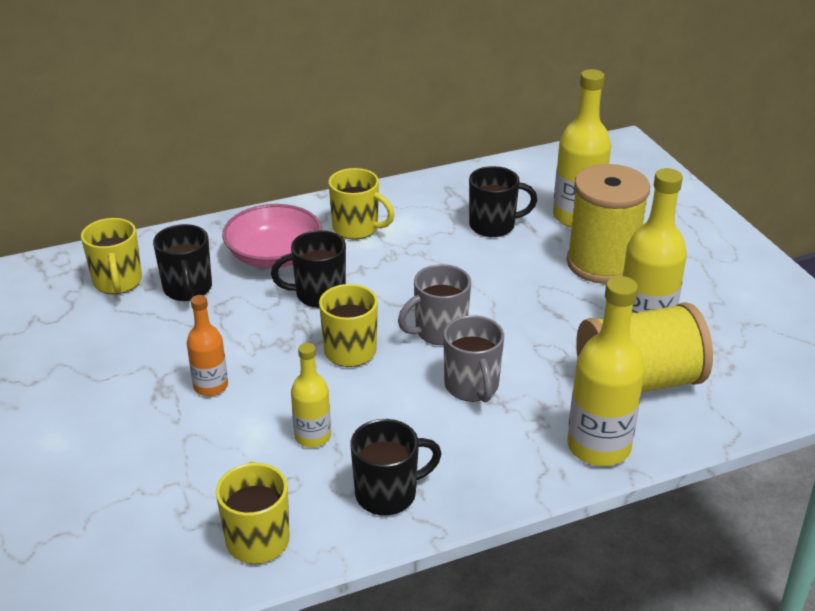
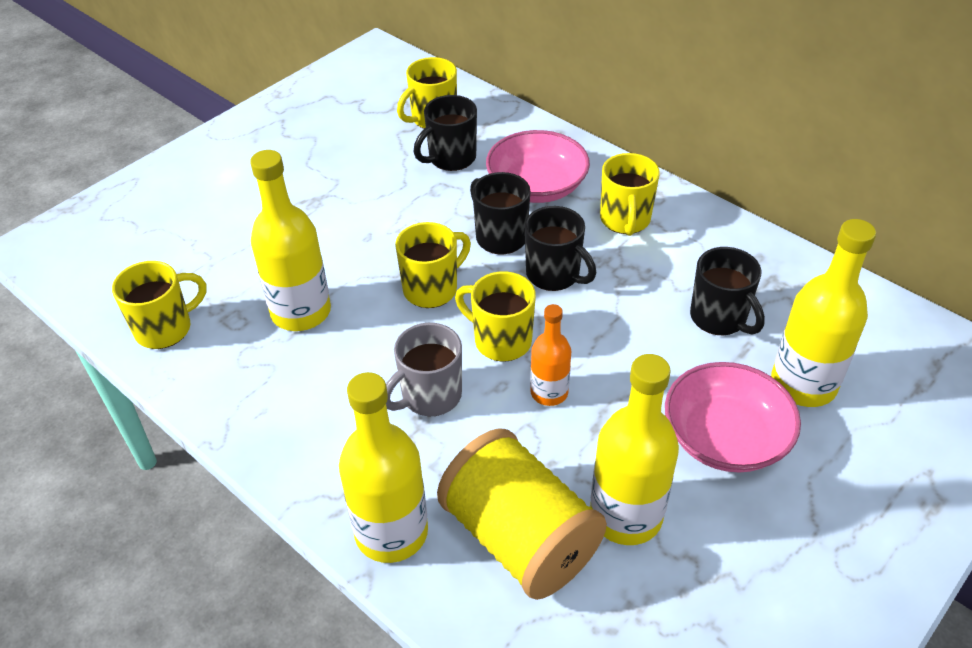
camera: 65 degrees right, 10 degrees up
orange bottle [187,295,228,396] -> orange bottle moved to [530,304,571,406]
yellow bottle [291,343,331,447] -> yellow bottle [250,150,331,331], size x1.73
black mug [351,419,442,516] -> black mug moved to [525,206,596,291]
grey mug [398,264,471,345] -> yellow mug [455,271,536,362]
yellow spool [567,164,650,284] -> pink bowl [665,362,801,473]

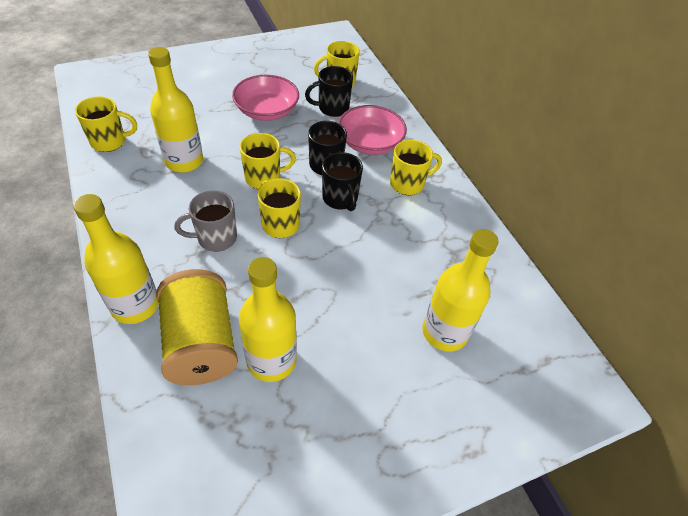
camera: 20 degrees right, 5 degrees up
orange bottle [530,304,571,406] -> none
yellow mug [600,153,660,236] -> yellow mug turned 135 degrees counterclockwise [390,140,442,195]
pink bowl [665,362,801,473] -> pink bowl moved to [232,75,299,121]
black mug [690,247,765,335] -> none

